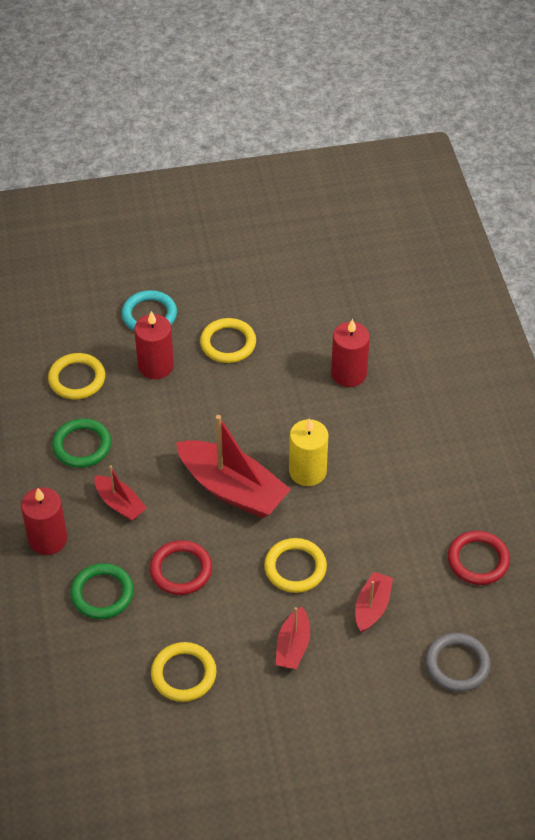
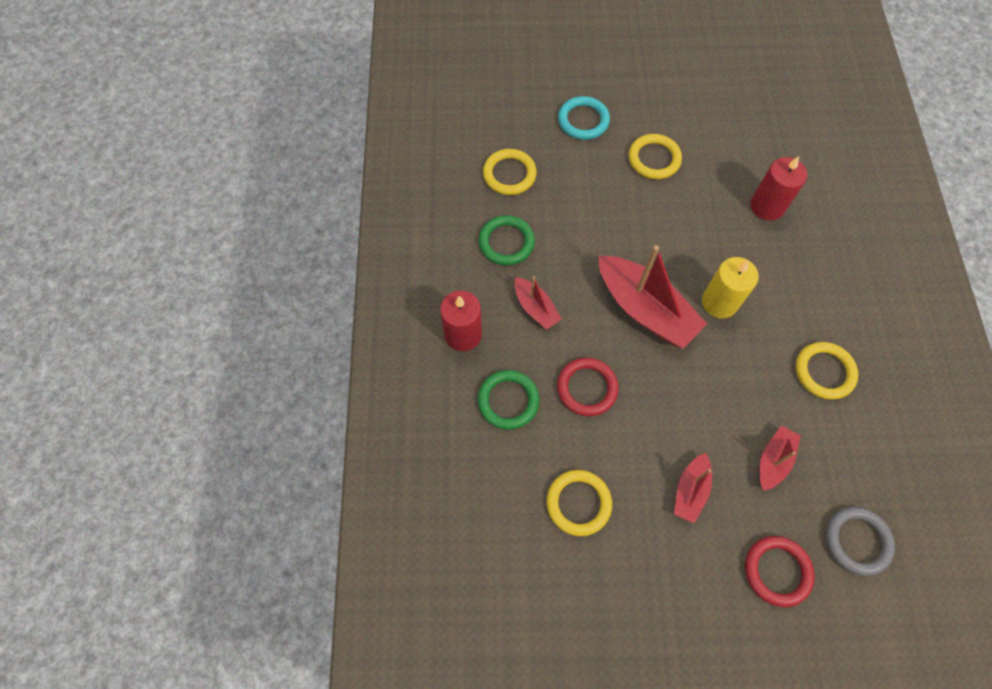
camera: 10 degrees right, 15 degrees up
red candle [134,311,174,379] -> none
yellow ring [264,538,327,593] -> yellow ring moved to [796,342,859,400]
red ring [448,531,510,585] -> red ring moved to [745,536,815,607]

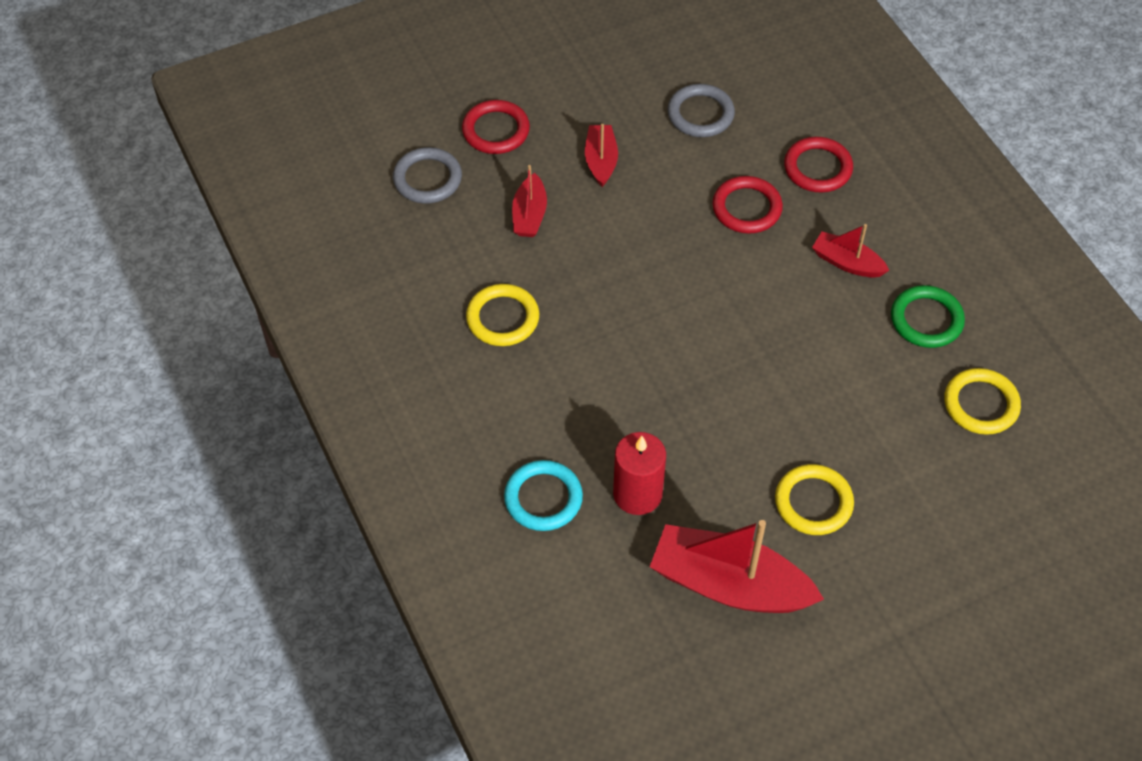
camera: 155 degrees right, 10 degrees down
red candle [440,291,482,351] -> none
green ring [477,370,540,430] -> red ring [784,137,853,193]
yellow ring [546,470,612,536] -> grey ring [667,84,735,137]
turquoise ring [558,96,610,140] -> turquoise ring moved to [504,460,583,531]
red boat [598,245,707,349] -> red boat moved to [650,520,824,613]
yellow candle [702,257,759,318] -> none

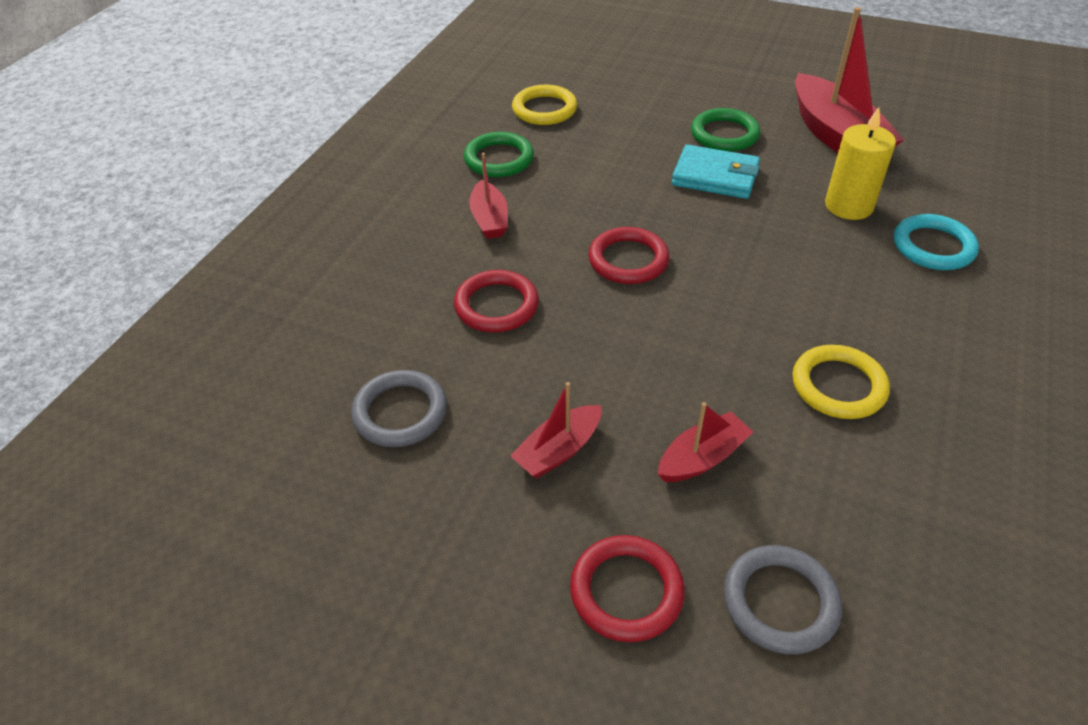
camera: 130 degrees left, 10 degrees down
red candle [613,432,666,515] -> yellow candle [825,107,896,220]
yellow ring [775,464,854,535] -> green ring [691,108,760,151]
red ring [784,137,853,193] -> red ring moved to [588,227,669,284]
none -> turquoise wallet [672,144,760,199]

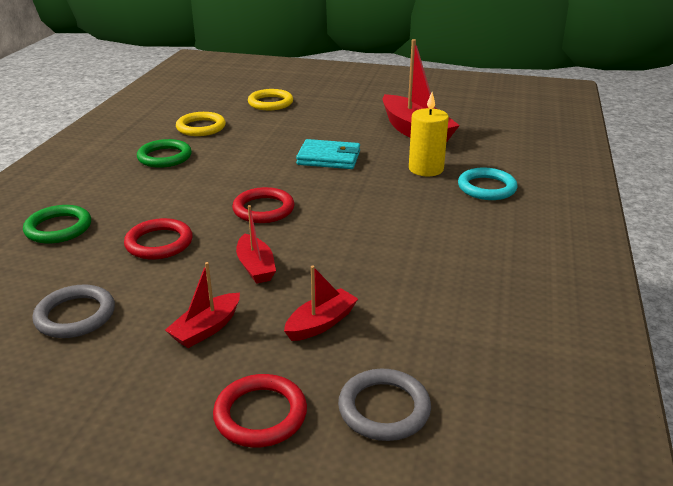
camera: 10 degrees left, 15 degrees down
red boat [469,153,508,239] -> red boat moved to [236,205,276,284]
green ring [691,108,760,151] -> green ring moved to [23,205,91,244]
yellow ring [792,345,890,419] -> yellow ring moved to [248,89,293,110]

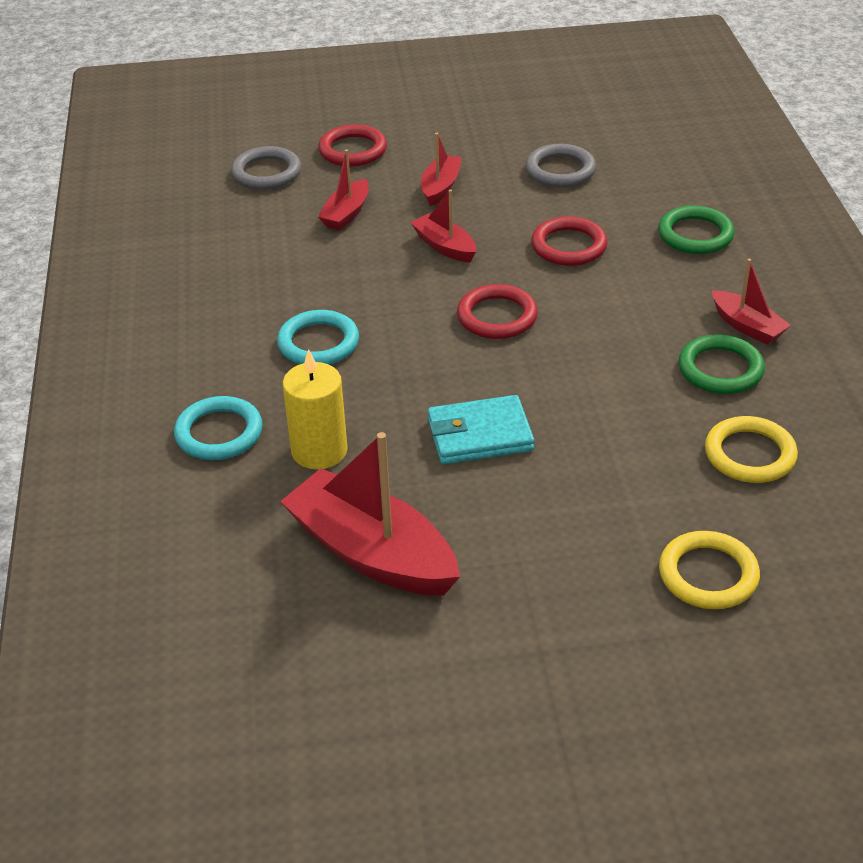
camera: 160 degrees right, 10 degrees up
none -> turquoise ring [277,310,359,365]
none -> red boat [712,259,791,345]

